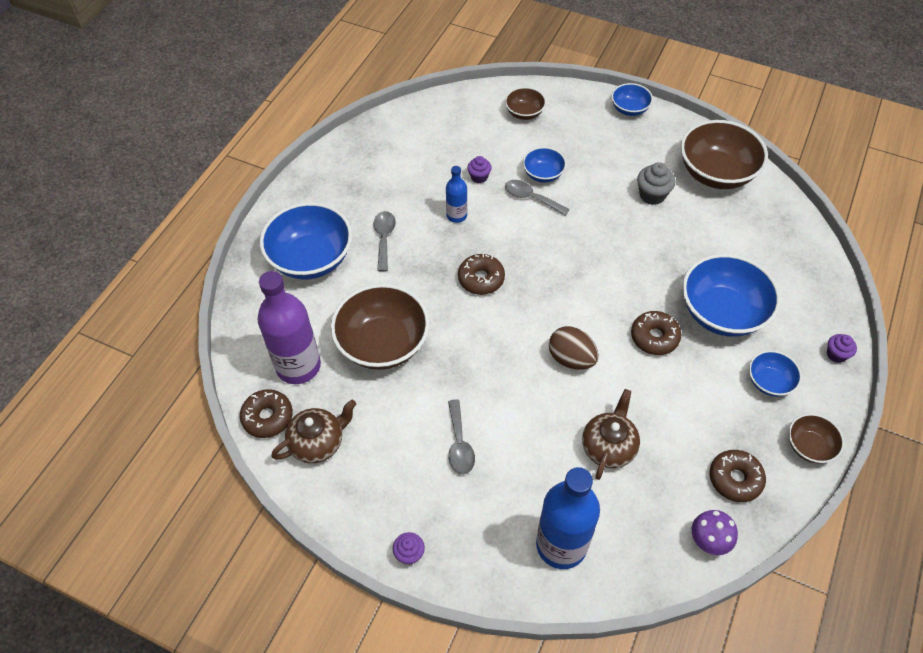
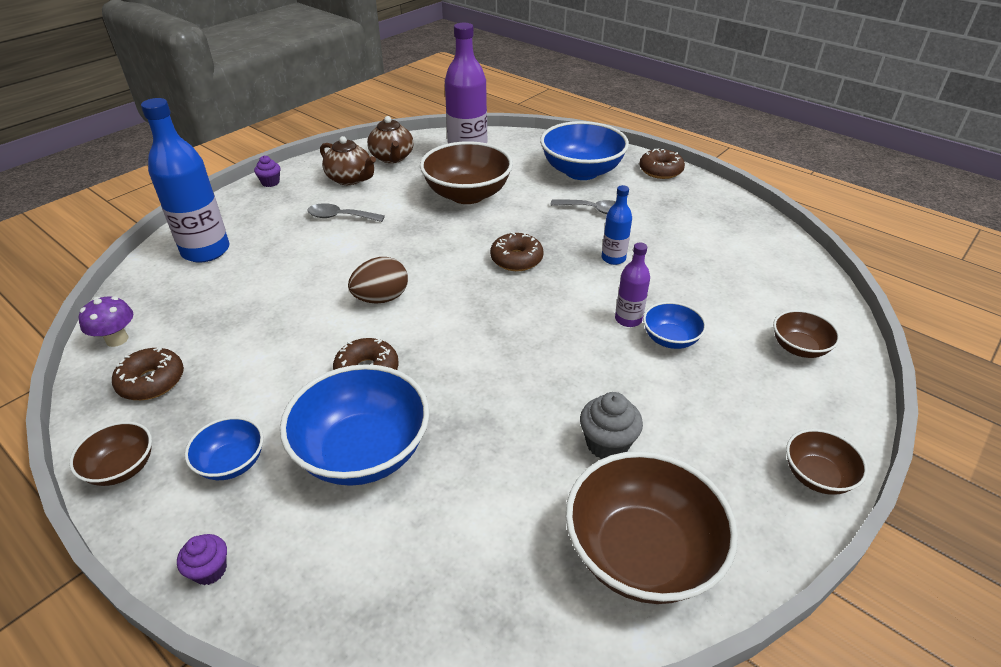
camera: 105 degrees right, 15 degrees down
brown donut [240,389,293,438] -> brown donut moved to [639,148,685,179]
purple cupcake [467,156,492,183] -> none
grey spoon [505,180,570,216] -> purple bottle [615,243,650,327]
brown teapot [582,389,640,480] -> brown teapot moved to [320,136,376,185]
blue bowl [611,83,653,116] -> brown bowl [786,429,868,495]

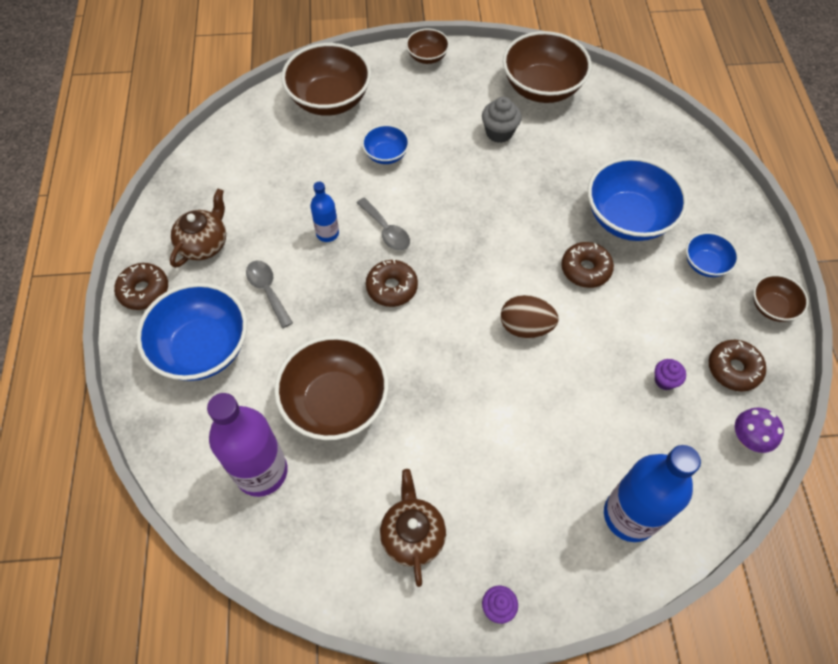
camera: 135 degrees left, 20 degrees up
purple cupcake [177,534,227,585] -> purple cupcake moved to [655,359,686,390]
grey spoon [307,203,385,222] -> grey spoon moved to [357,198,410,251]
brown teapot [367,116,414,163] -> brown teapot moved to [170,189,226,268]
purple bottle [615,243,650,327] -> none
brown bowl [773,310,840,358] -> brown bowl [281,43,371,116], size x1.93

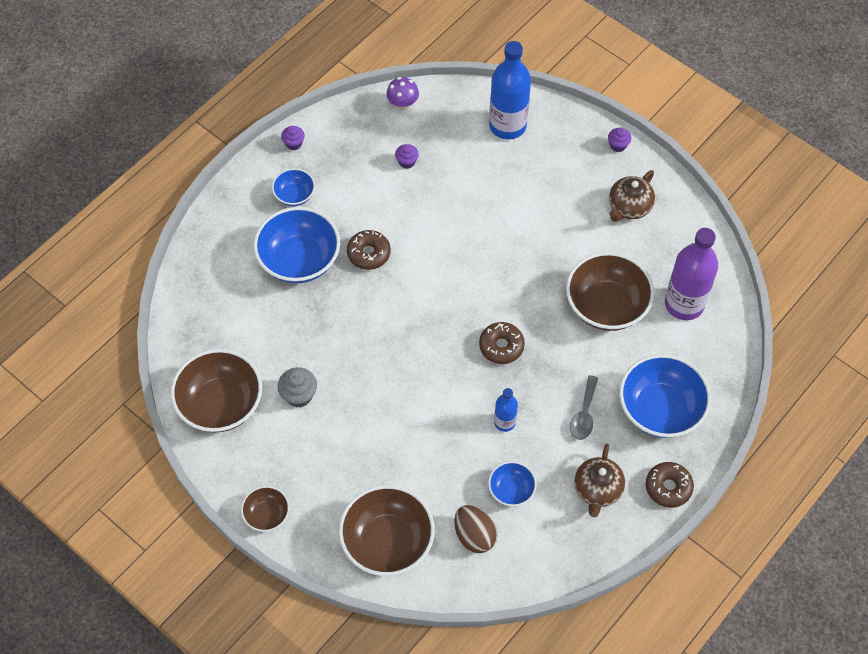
camera: 135 degrees left, 0 degrees up
brown teapot [170,189,226,268] -> brown teapot turned 60 degrees counterclockwise [574,444,625,517]
grey spoon [357,198,410,251] -> none
blue bowl [362,124,410,164] -> blue bowl moved to [488,461,537,506]
brown egg [501,295,559,338] -> brown egg moved to [454,505,497,553]
brown donut [709,340,766,392] -> none
brown bowl [753,274,809,322] -> purple cupcake [281,126,305,150]

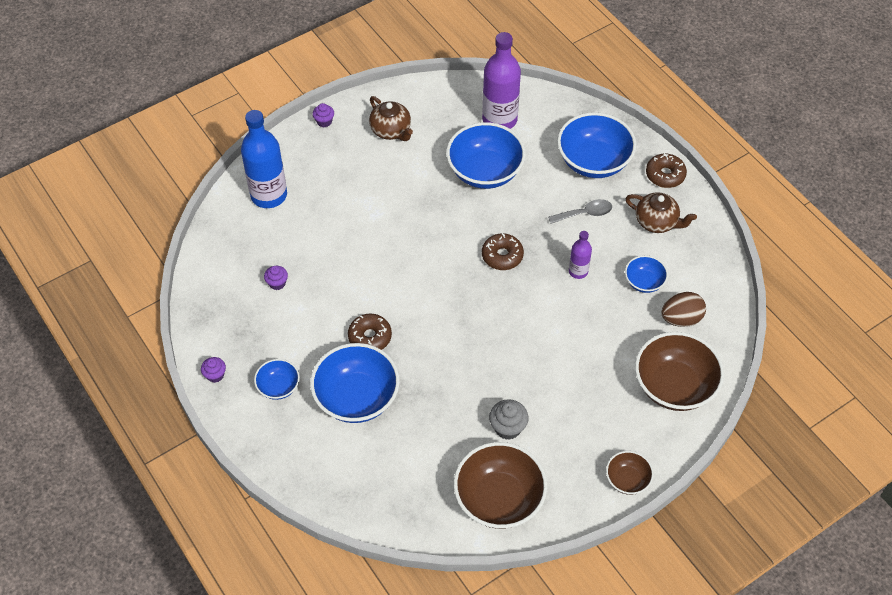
camera: 75 degrees left, 5 degrees down
purple mushroom [387,77,419,110] -> none
blue bottle [494,388,518,432] -> purple bottle [569,231,592,279]
brown bowl [566,252,654,331] -> blue bowl [446,122,526,189]
grey spoon [570,375,598,440] -> grey spoon turned 45 degrees counterclockwise [548,199,612,224]

